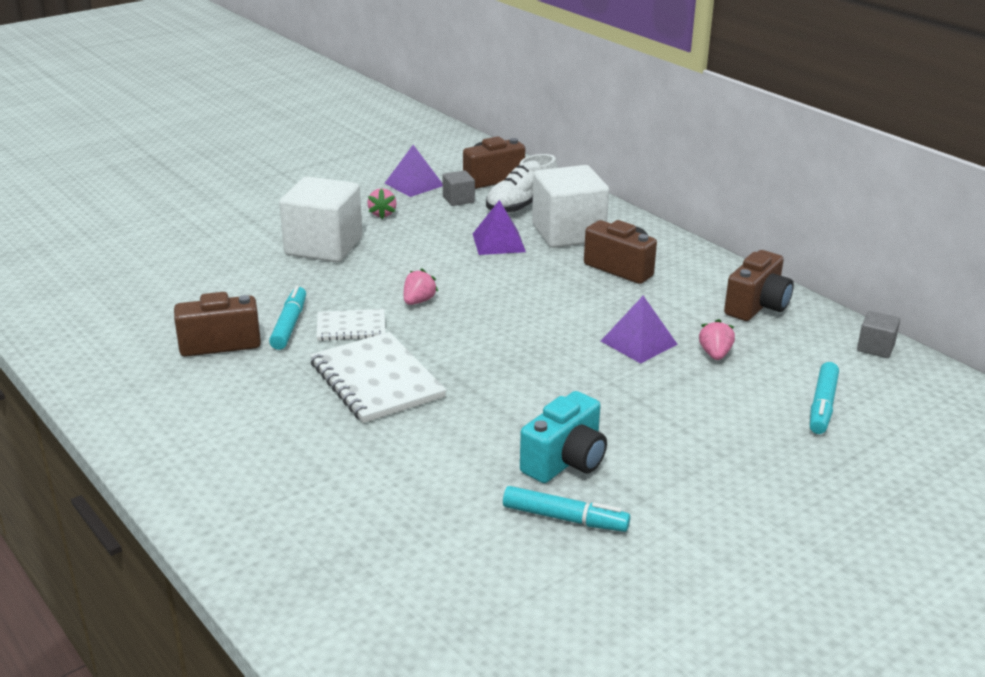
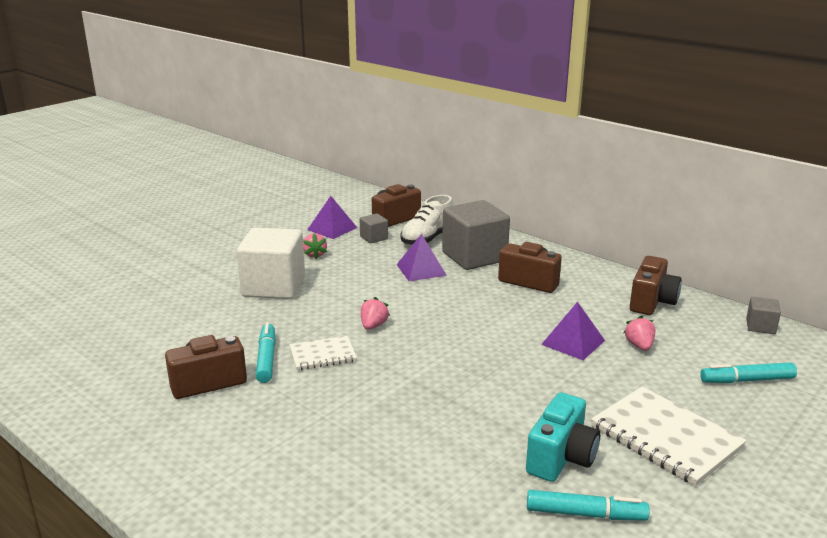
camera: 10 degrees left, 5 degrees down
white notebook [310,332,446,423] -> white notebook moved to [591,387,747,486]
white cube [532,165,609,248] -> grey cube [442,200,510,270]
turquoise marker [810,362,839,434] -> turquoise marker turned 75 degrees clockwise [700,362,797,383]

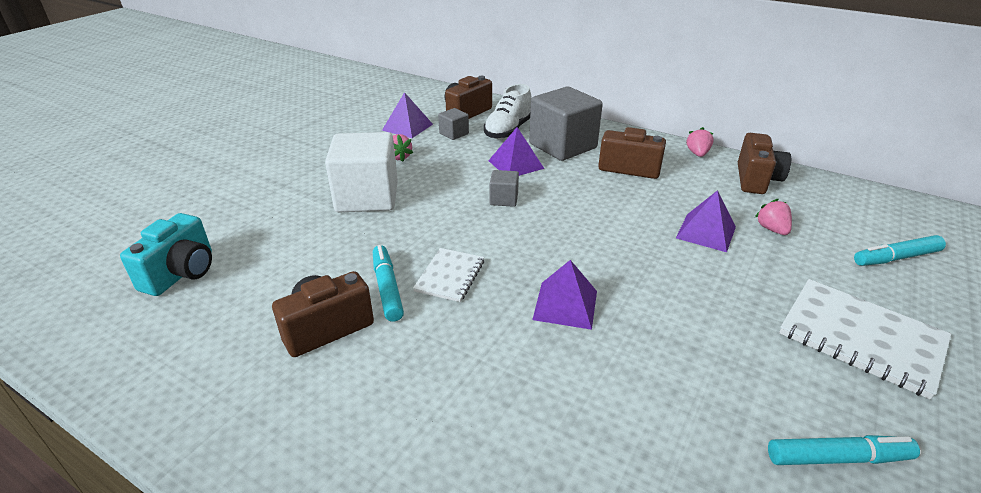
camera: 10 degrees left, 10 degrees up
white notebook [289,336,357,370] -> white notebook turned 45 degrees counterclockwise [413,248,484,302]
pink strawberry [361,297,390,330] -> pink strawberry moved to [686,127,714,157]
turquoise camera [526,392,600,482] -> turquoise camera moved to [120,213,212,296]
grey cube [746,297,781,334] -> grey cube moved to [490,170,519,207]
none -> purple pyramid [532,260,597,330]

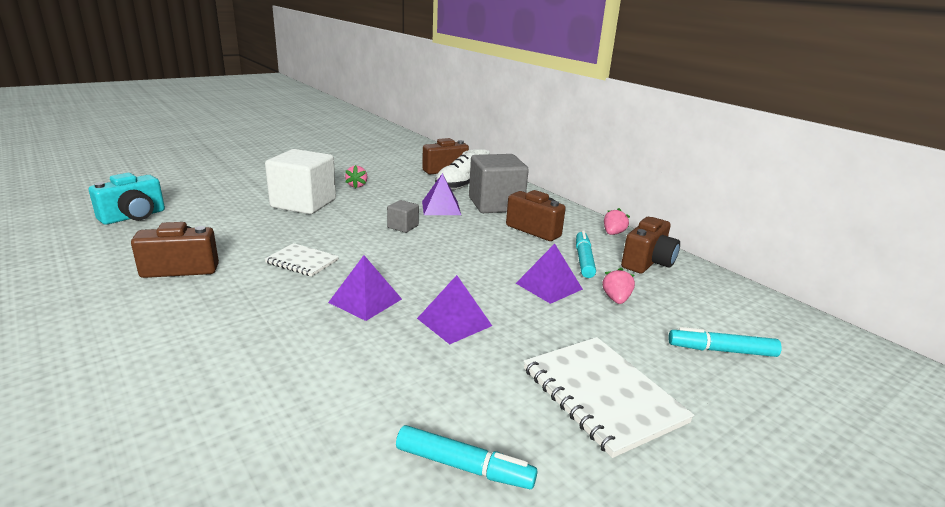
camera: 20 degrees right, 10 degrees down
turquoise marker [373,245,404,322] -> turquoise marker moved to [576,230,596,278]
purple pyramid [382,92,433,138] -> purple pyramid moved to [417,275,492,344]
white notebook [413,248,484,302] -> white notebook turned 75 degrees clockwise [265,243,339,277]
grey cube [438,108,469,140] -> none

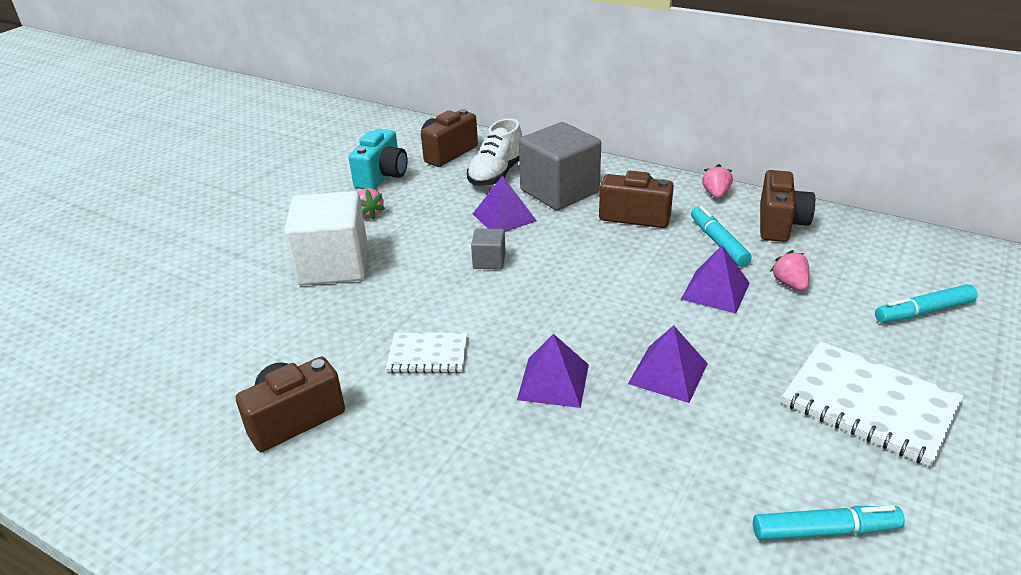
camera: 20 degrees left, 10 degrees up
turquoise camera [89,173,165,225] -> turquoise camera moved to [349,129,408,189]

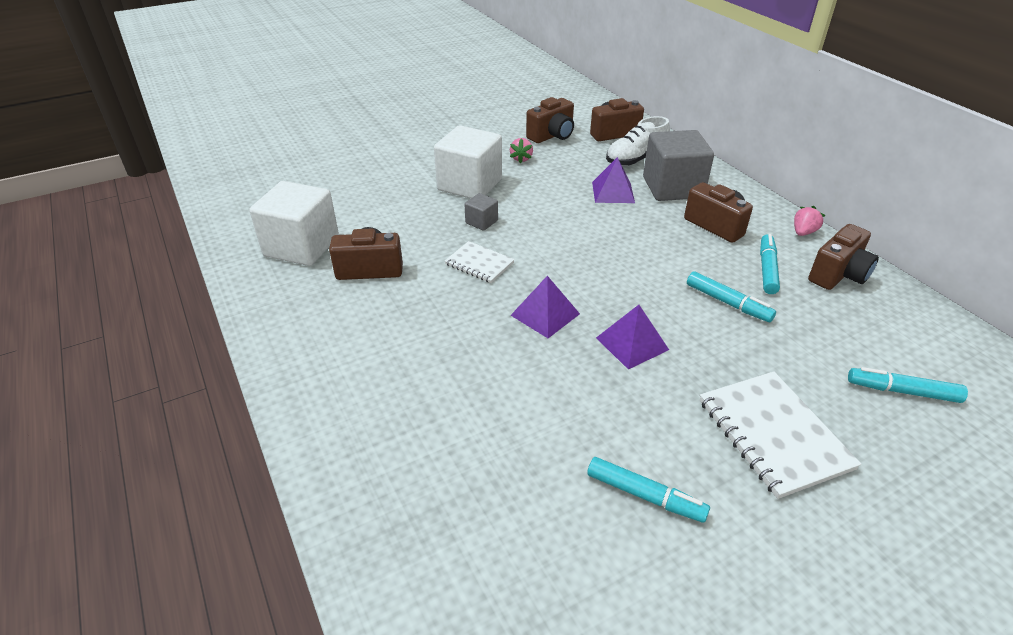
camera: 30 degrees right, 5 degrees up
turquoise camera [349,129,408,189] -> brown camera [526,97,574,143]
grey cube [471,228,506,270] -> grey cube moved to [464,193,498,231]
purple pyramid [681,245,750,314] -> turquoise marker [687,271,776,322]
pink strawberry [770,250,810,291] -> none
none -> white cube [249,181,339,266]

